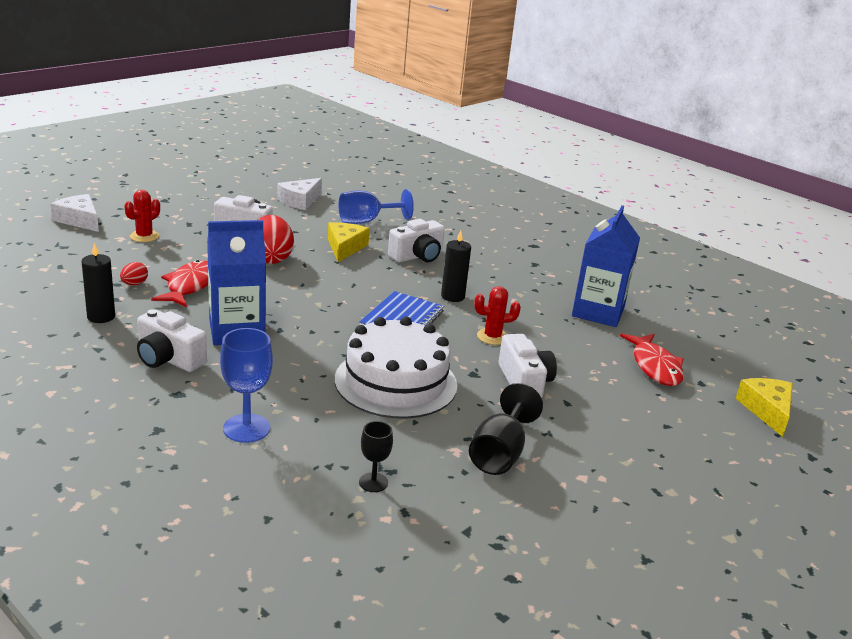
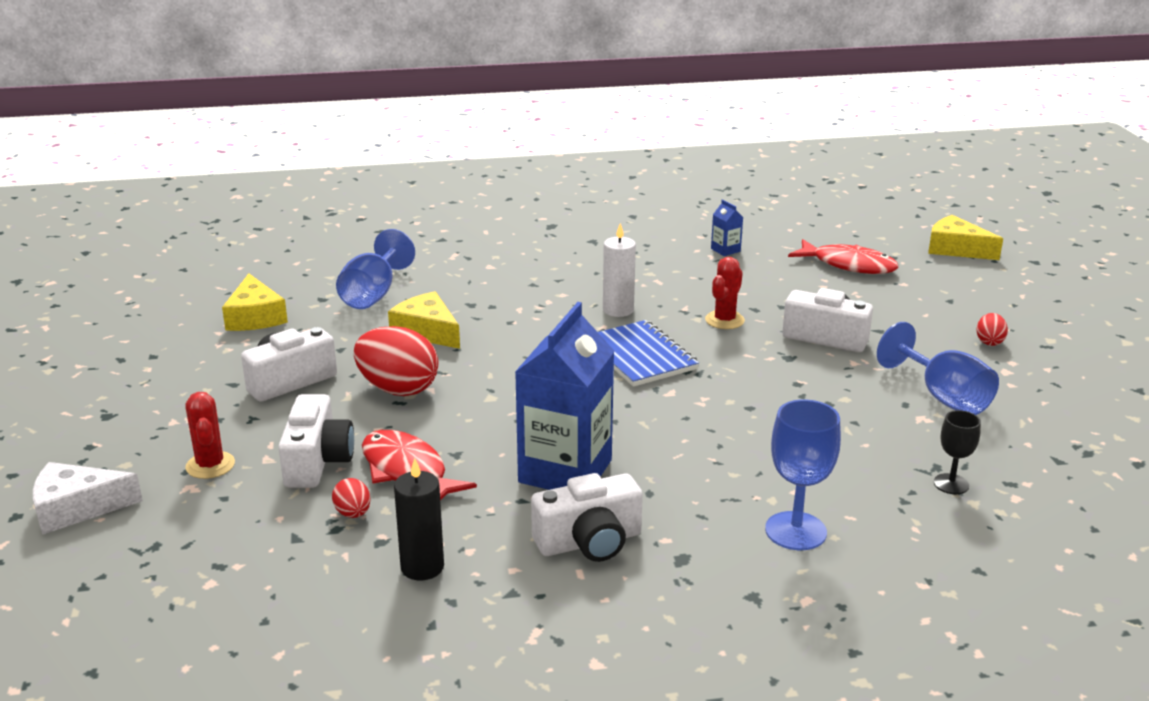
camera: 50 degrees left, 0 degrees up
white cheese [277,178,322,210] -> yellow cheese [222,273,288,331]
white cake [335,317,457,419] -> none
white camera [388,219,445,262] -> white camera moved to [278,394,354,488]
black candle [441,230,471,302] -> white candle [603,223,636,317]
black goblet [469,383,543,475] -> blue goblet [877,322,999,415]
blue carton [572,205,640,327] -> blue carton [711,199,743,256], size x0.40
none -> red egg [977,313,1008,346]

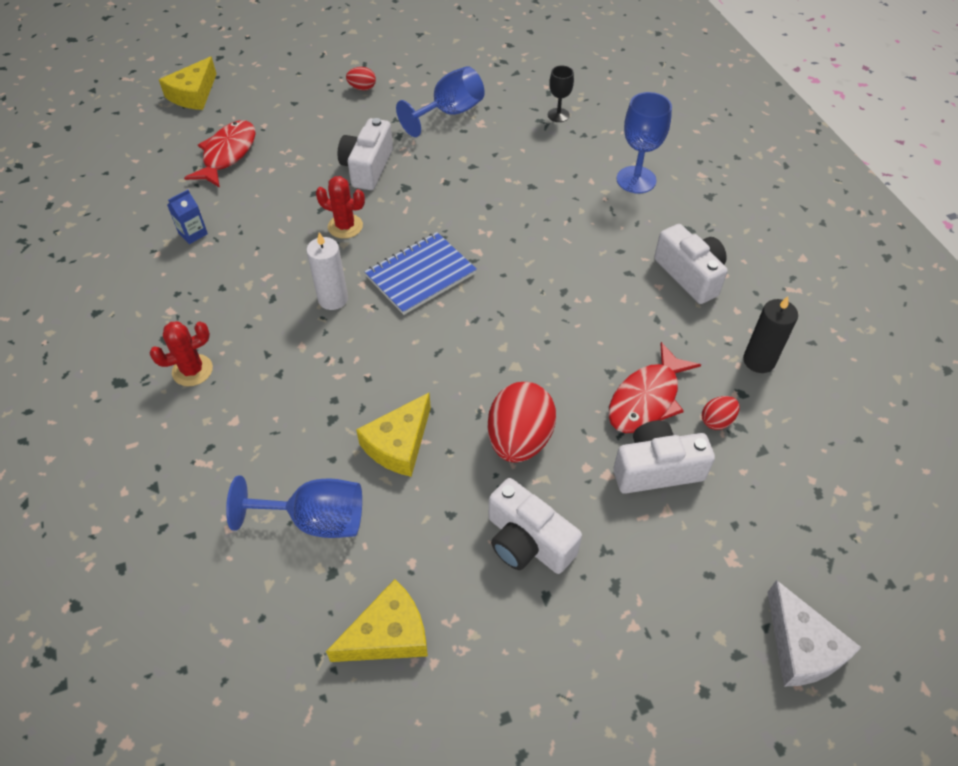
camera: 100 degrees left, 25 degrees up
red cactus [185,392,235,479] -> red cactus moved to [150,321,213,386]
blue carton [515,302,614,490] -> none

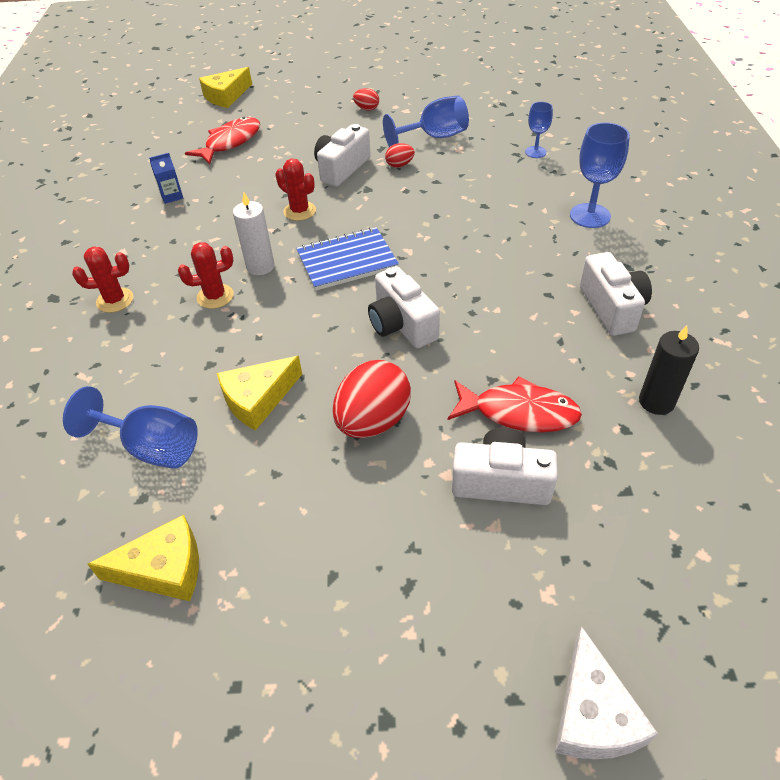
camera: 20 degrees right, 5 degrees down
white camera [489,478,582,574] -> white camera moved to [368,266,440,348]
black goblet [548,66,574,122] -> blue goblet [525,102,553,158]
red fish [608,342,701,433] -> red fish turned 135 degrees counterclockwise [448,376,582,432]
red egg [702,396,740,430] -> red egg moved to [385,143,415,168]
none -> red cactus [178,242,234,309]

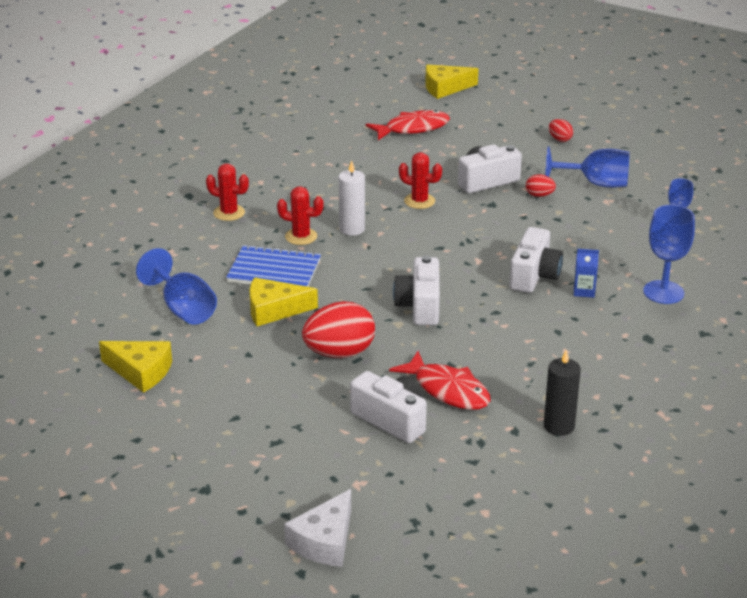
camera: 30 degrees right, 15 degrees down
blue carton [149,153,183,204] -> blue carton moved to [574,249,599,298]
red cactus [275,158,316,221] -> red cactus turned 45 degrees counterclockwise [399,152,442,209]
blue notebook [296,227,399,291] -> blue notebook moved to [226,244,321,287]
white camera [580,252,652,336] -> white camera moved to [509,227,563,293]

